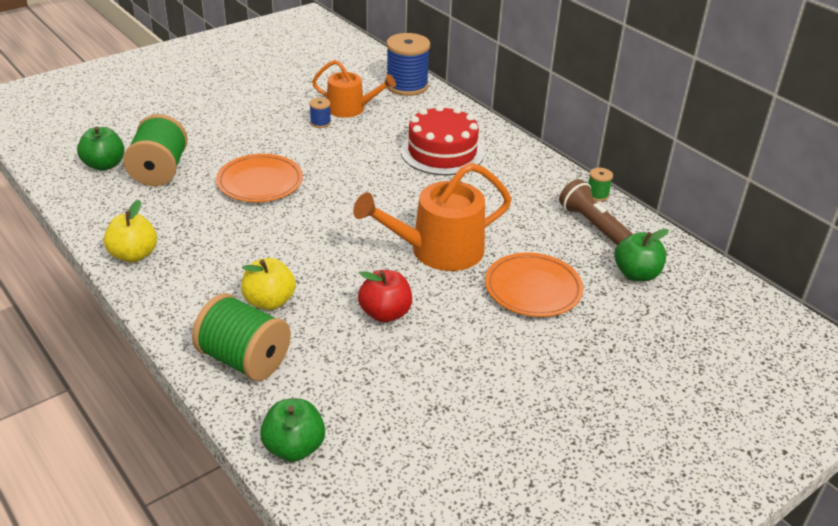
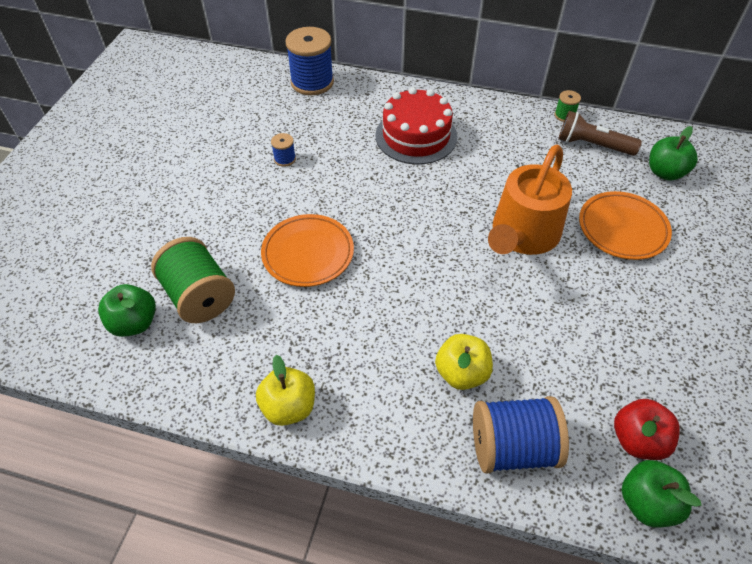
camera: 35 degrees left, 15 degrees up
green spool [192,293,291,381] -> blue spool [473,396,569,474]
orange watering can [312,60,396,118] -> none
red apple [358,270,412,322] -> red apple moved to [614,399,680,460]

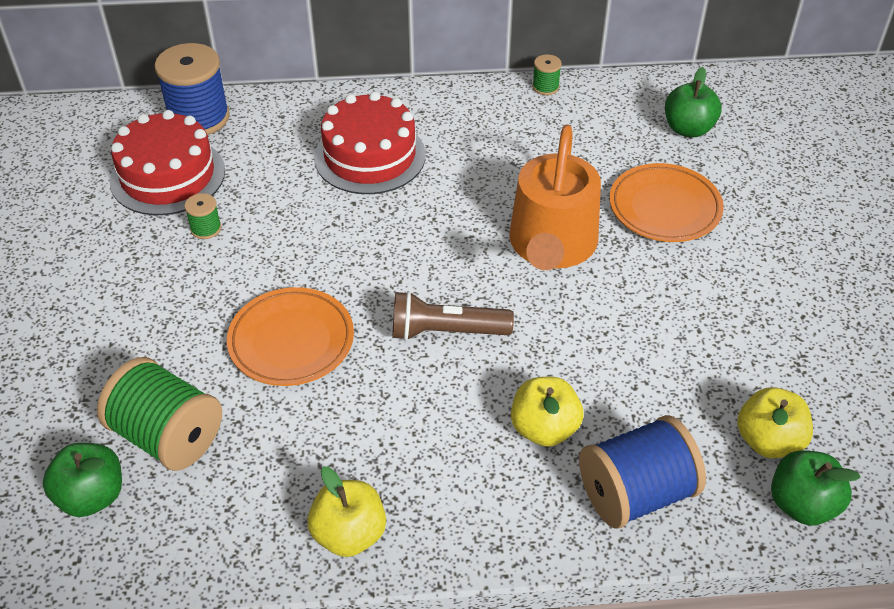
camera: 20 degrees left, 5 degrees down
blue spool [271,133,296,167] -> green spool [184,193,221,239]
brown flashlight [558,111,642,156] -> brown flashlight moved to [392,291,514,341]
red apple [614,399,680,460] -> yellow apple [737,387,813,458]
none -> red cake [110,110,225,215]

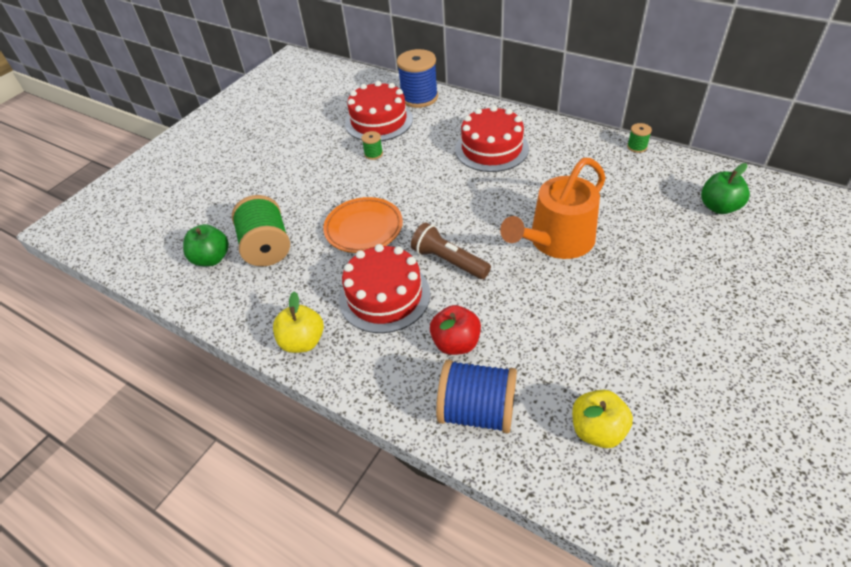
camera: 40 degrees right, 0 degrees up
yellow apple [511,377,583,447] -> red apple [430,305,481,355]
orange plate [609,163,724,242] -> none
green apple [771,450,861,526] -> none
none -> red cake [339,244,431,333]

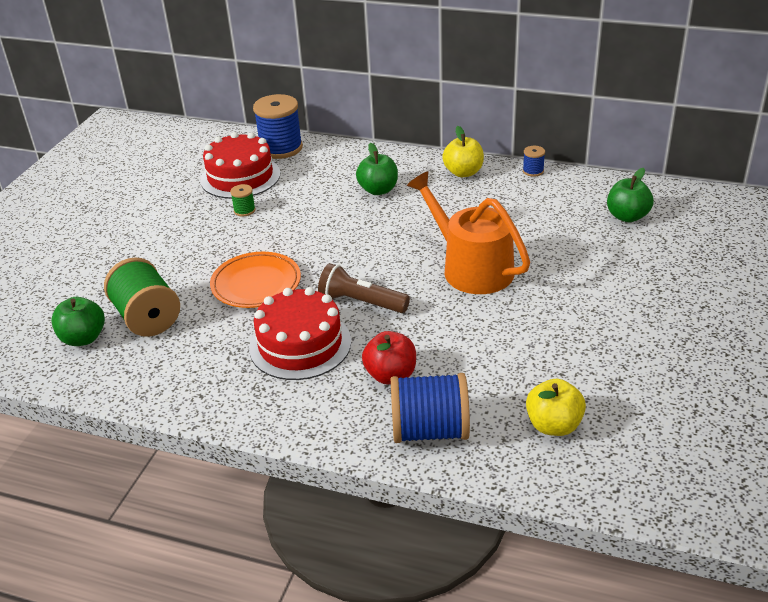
camera: 15 degrees left, 10 degrees down
yellow apple [273,292,324,353] -> yellow apple moved to [442,126,484,177]
red cake [455,105,529,172] -> green apple [356,143,398,195]
orange watering can [500,158,606,259] -> orange watering can turned 105 degrees clockwise [407,171,530,294]
green spool [627,123,652,153] -> blue spool [523,146,545,177]

